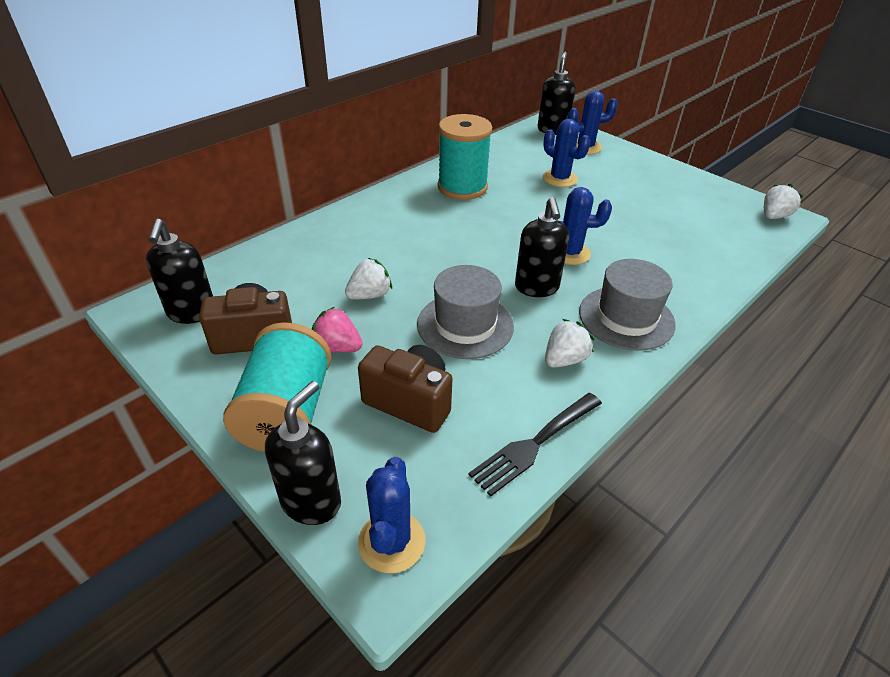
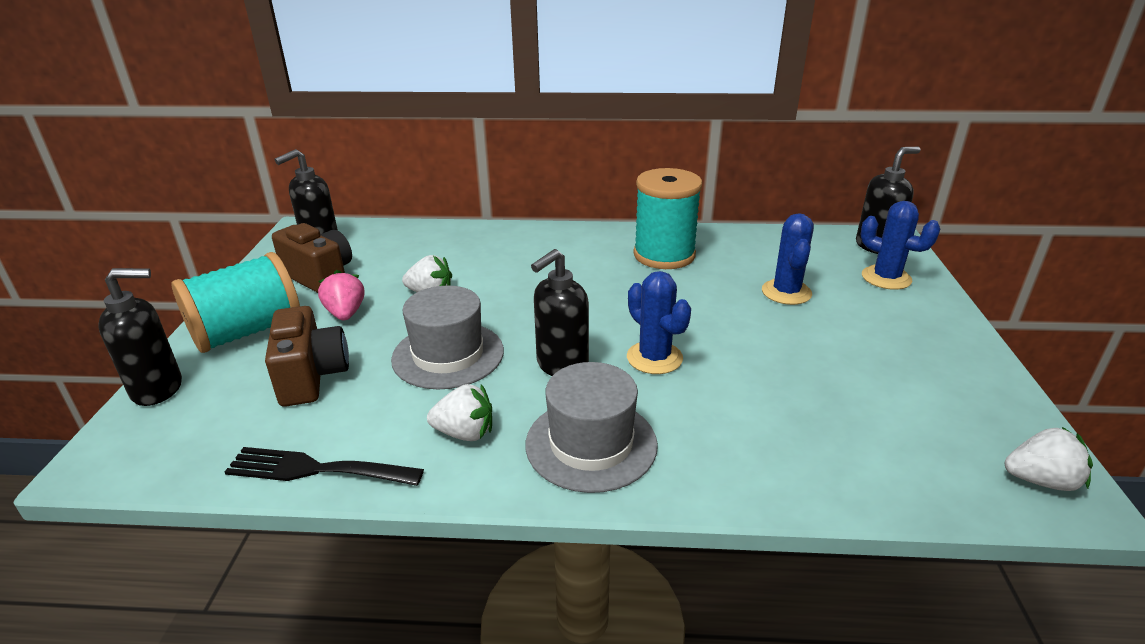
camera: 50 degrees right, 10 degrees down
blue cactus [358,457,425,573] -> none

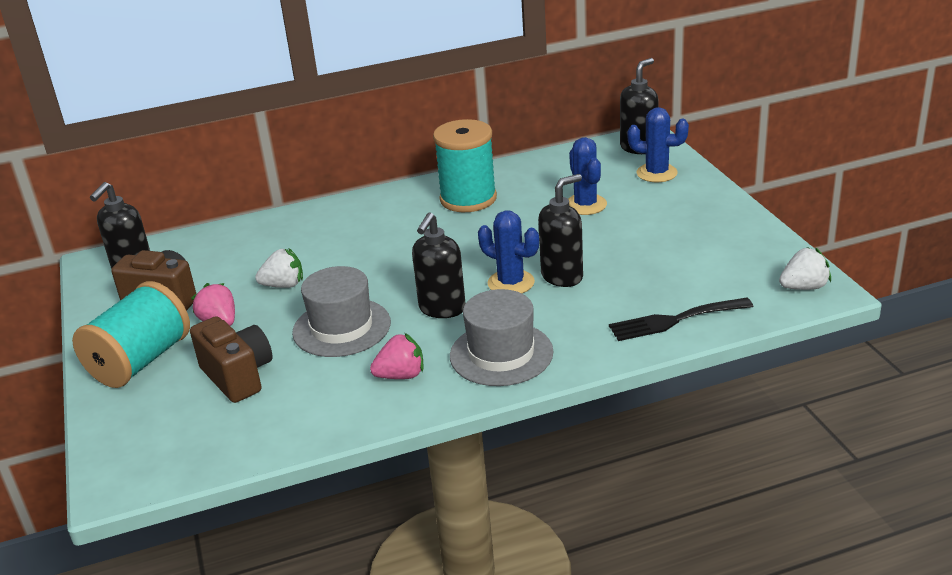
camera: 20 degrees left, 0 degrees up
black soap dispenser [98,268,182,406] -> black soap dispenser moved to [538,174,583,287]
black fork [225,447,424,486] -> black fork moved to [609,297,753,341]
white strawberry [427,384,492,441] -> pink strawberry [370,333,424,379]

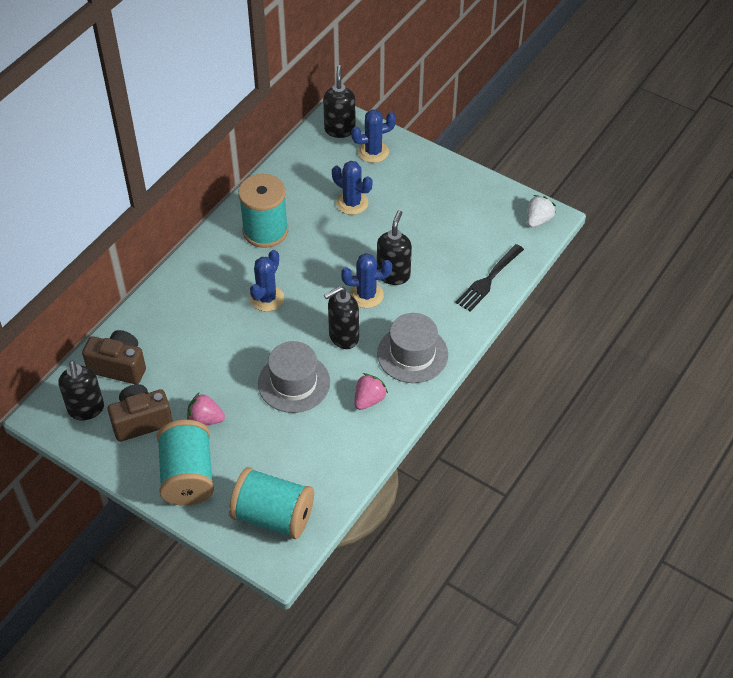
camera: 40 degrees left, 20 degrees up
brown camera [190,316,272,403] -> brown camera moved to [82,330,146,384]
white strawberry [255,249,303,288] -> none
black soap dispenser [412,212,466,318] -> black soap dispenser turned 75 degrees clockwise [324,286,359,349]
none -> turquoise spool [229,467,314,539]
none -> blue cactus [250,250,284,311]

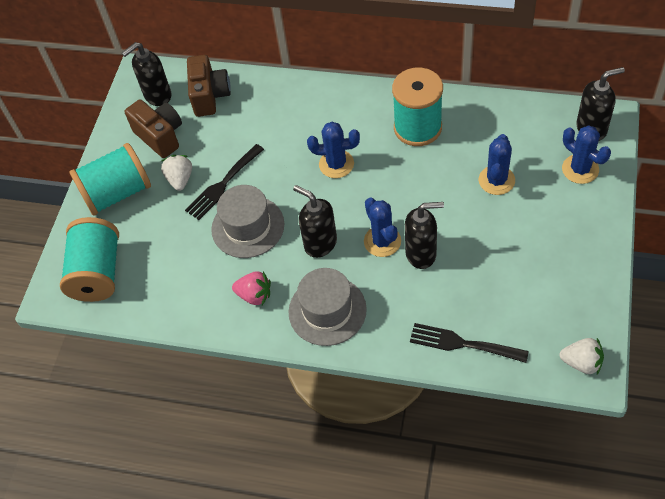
camera: 75 degrees right, 5 degrees up
pink strawberry [187,392,225,425] -> white strawberry [161,155,192,191]
none -> black fork [185,144,264,220]

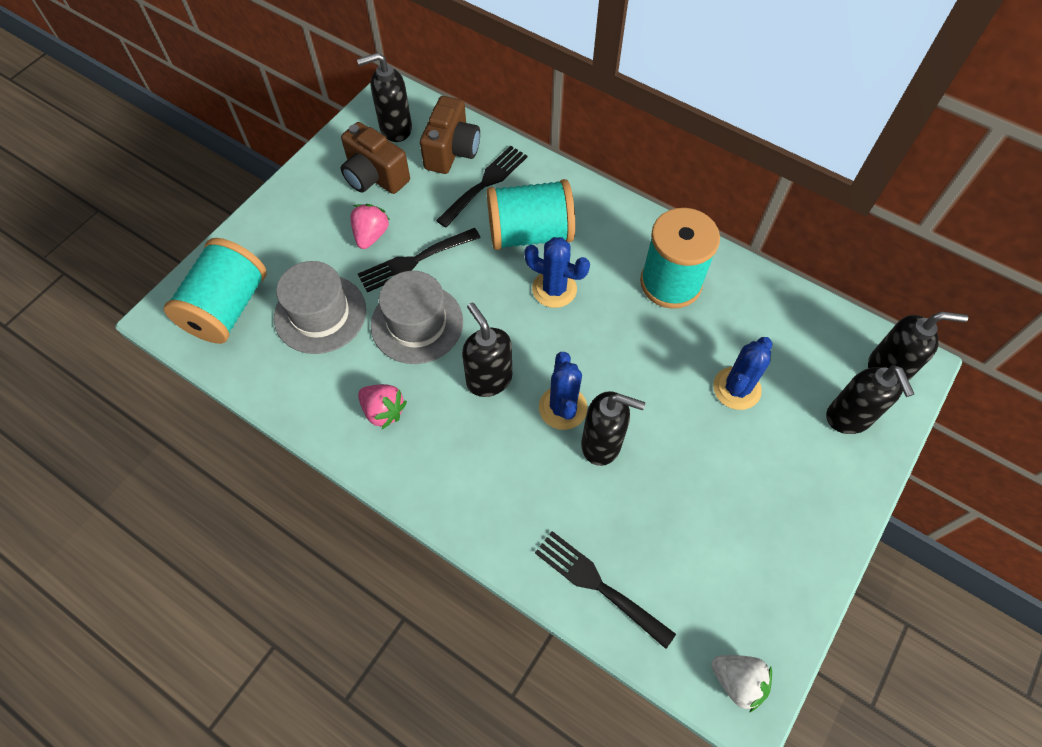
camera: 15 degrees right, 5 degrees up
turquoise spool [69,143,151,216] -> turquoise spool moved to [487,179,575,250]
brown camera [125,99,182,158] -> brown camera turned 150 degrees clockwise [341,122,410,194]
white strawberry [161,155,192,191] -> pink strawberry [350,204,390,249]
grey hat [289,268,367,346] -> grey hat moved to [274,261,366,354]
blue cactus [562,125,611,184] -> black soap dispenser [826,365,914,434]
none -> black fork [436,146,527,228]

